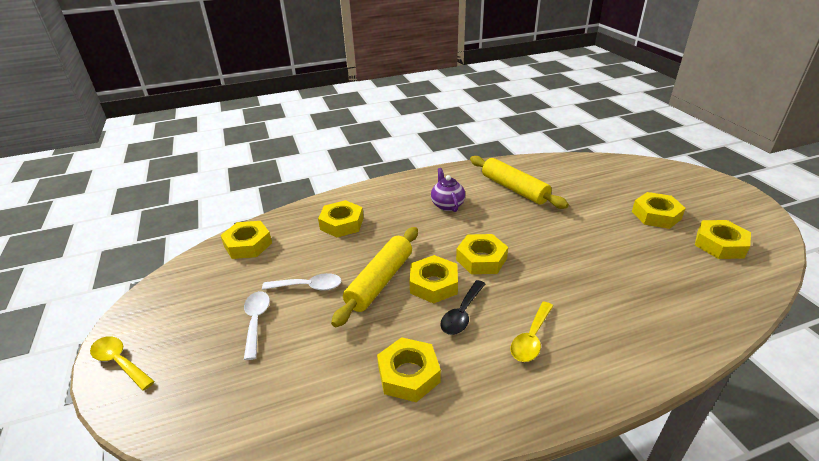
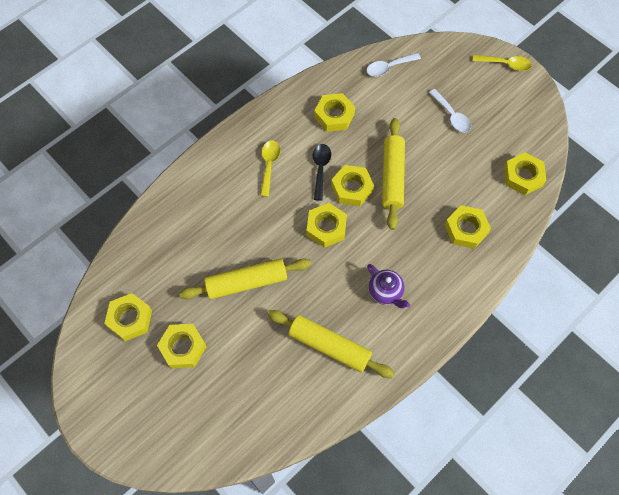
camera: 155 degrees right, 30 degrees up
white spoon [262,273,341,291] -> white spoon moved to [366,53,421,76]
none -> yellow rolling pin [179,259,311,299]

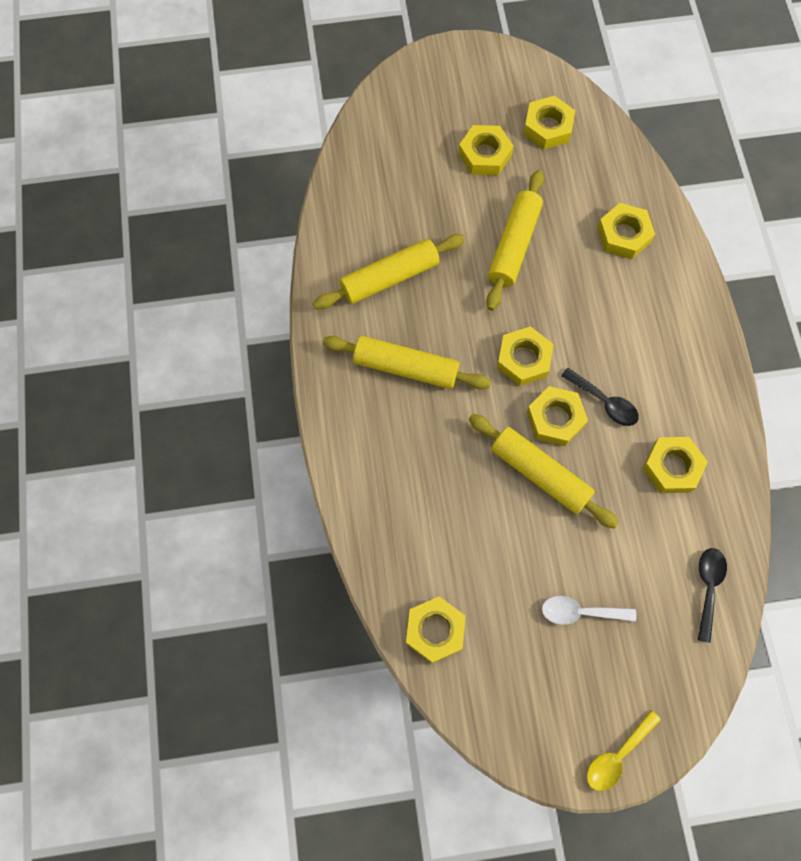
camera: 125 degrees right, 5 degrees up
yellow spoon [260,140,280,197] -> none
white spoon [366,53,421,76] -> black spoon [698,548,727,643]
purple teapot [367,264,410,308] -> yellow rolling pin [323,336,491,389]
yellow nut [445,205,491,249] -> yellow nut moved to [597,203,655,259]

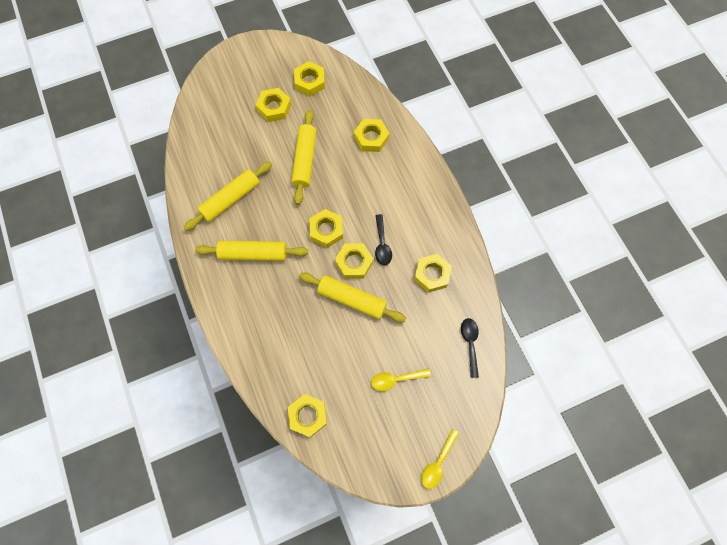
camera: 15 degrees left, 0 degrees up
white spoon [542,596,636,625] -> yellow spoon [371,369,431,391]
black spoon [561,368,639,426] -> black spoon turned 60 degrees clockwise [375,214,392,265]

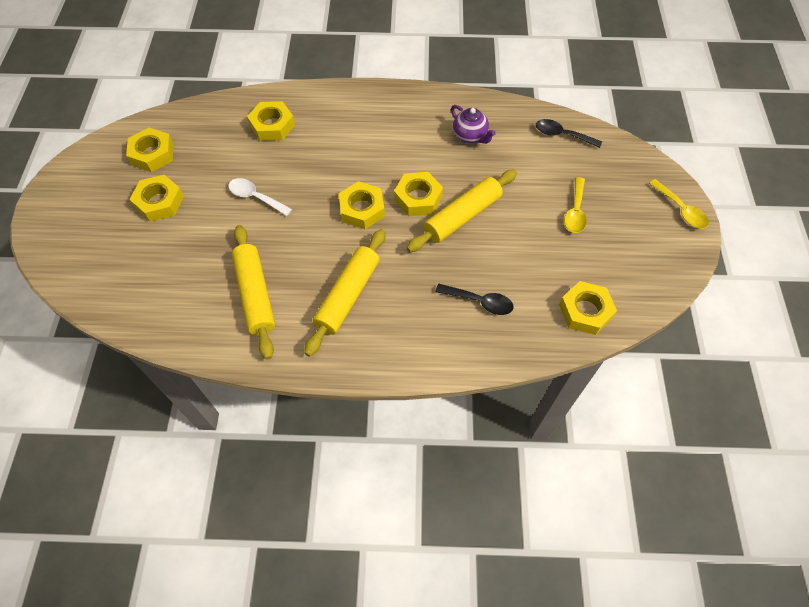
camera: 65 degrees left, 10 degrees down
yellow rolling pin [292,110,316,205] -> white spoon [229,178,292,216]
black spoon [375,214,392,265] -> black spoon moved to [435,284,514,315]
yellow nut [414,254,452,293] -> purple teapot [451,105,496,144]

